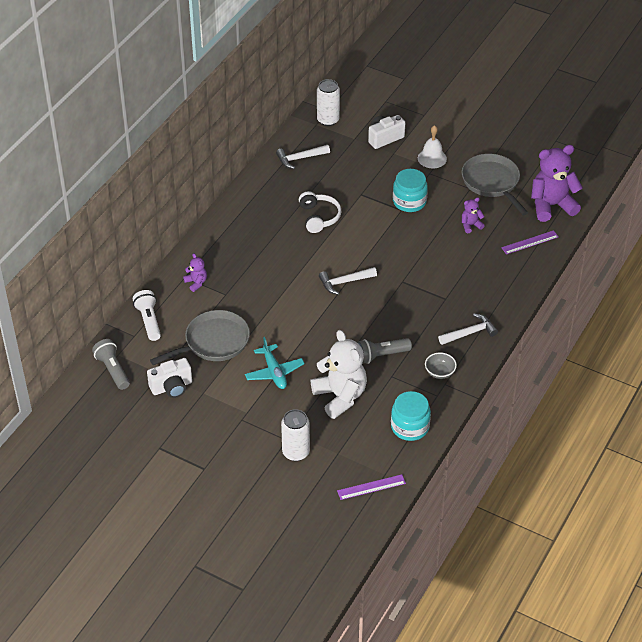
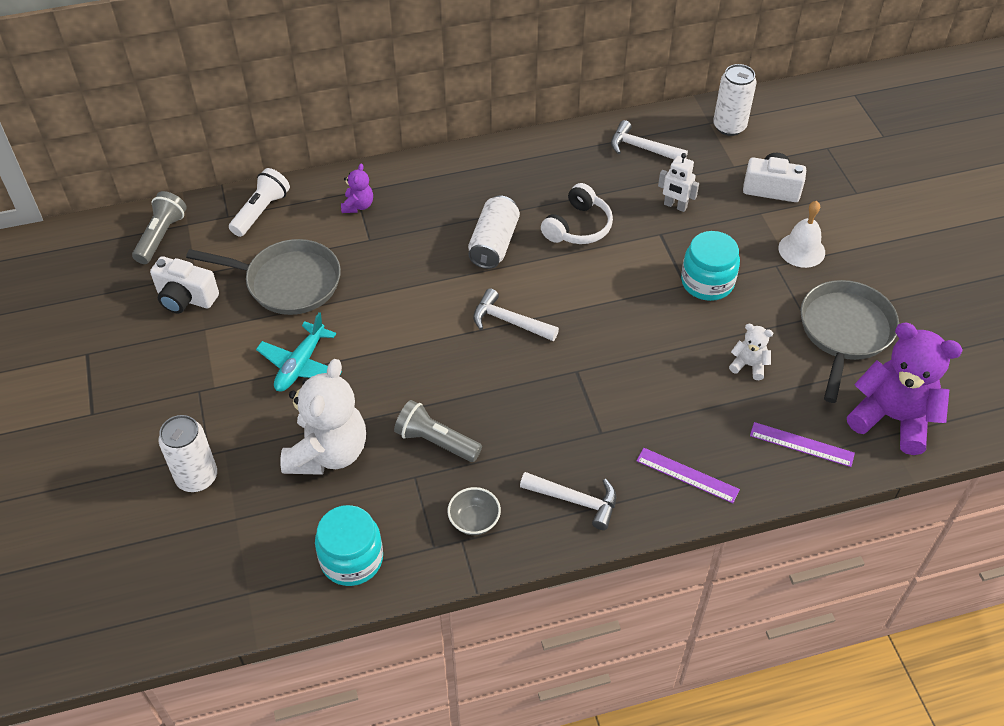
camera: 45 degrees right, 5 degrees up
purple ruler [337,474,406,500] -> purple ruler moved to [636,448,740,503]
purple teddy bear [462,197,485,233] -> white teddy bear [729,324,773,380]
none -> white can [468,196,520,269]
none -> white robot [658,153,699,212]

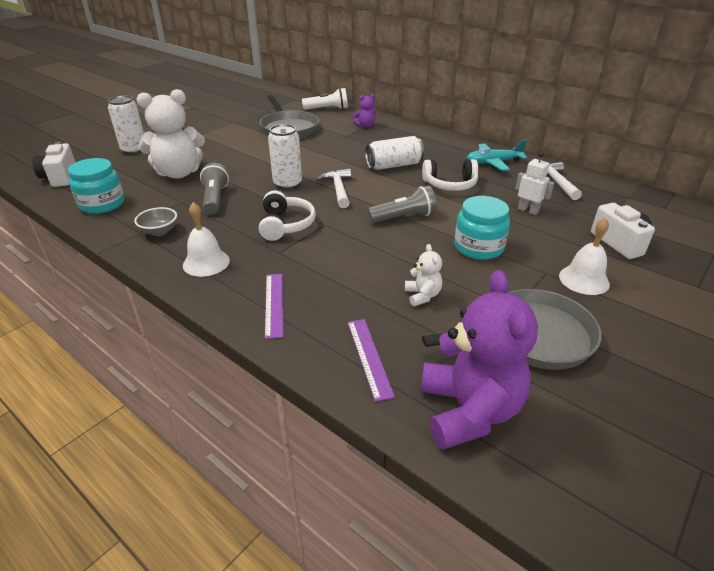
camera: 55 degrees right, 15 degrees down
grey flashlight [132,191,187,264] -> grey flashlight moved to [367,186,437,223]
white camera [150,256,219,313] -> white camera moved to [32,142,76,187]
turquoise plane [256,312,342,392] -> turquoise plane moved to [467,140,527,171]
white hammer [520,472,616,530] -> white bell [183,202,230,277]
white robot [658,153,699,212] -> white robot turned 135 degrees clockwise [515,152,554,215]
white can [713,64,756,136] -> white can moved to [268,124,302,190]
none -> white headphones [259,190,316,241]

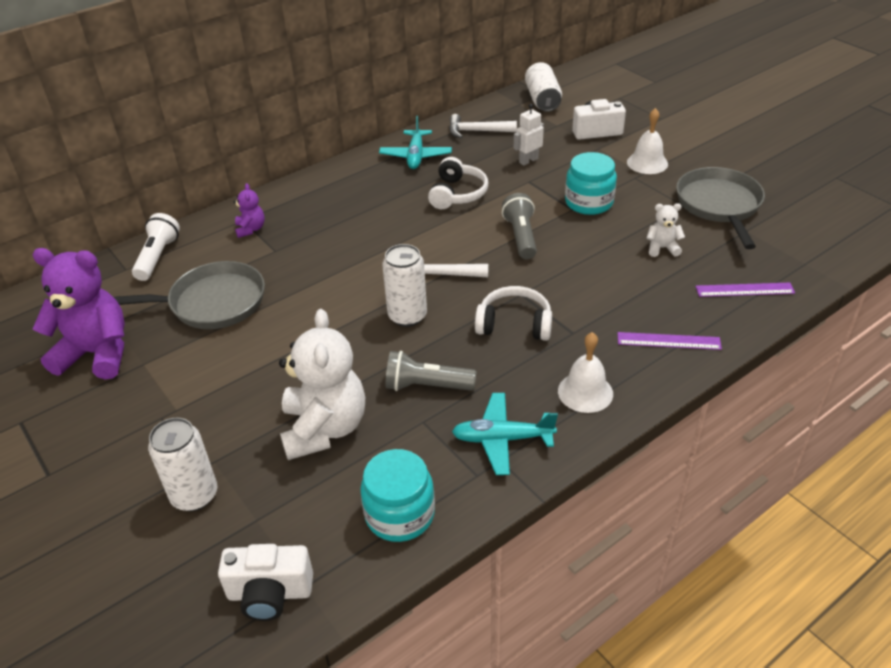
camera: 75 degrees left, 5 degrees up
grey bowl [134,207,177,236] -> turquoise plane [452,393,558,475]
white can [365,136,424,170] -> white can moved to [525,62,562,112]
purple teddy bear [421,270,538,450] -> purple teddy bear moved to [32,248,125,379]

